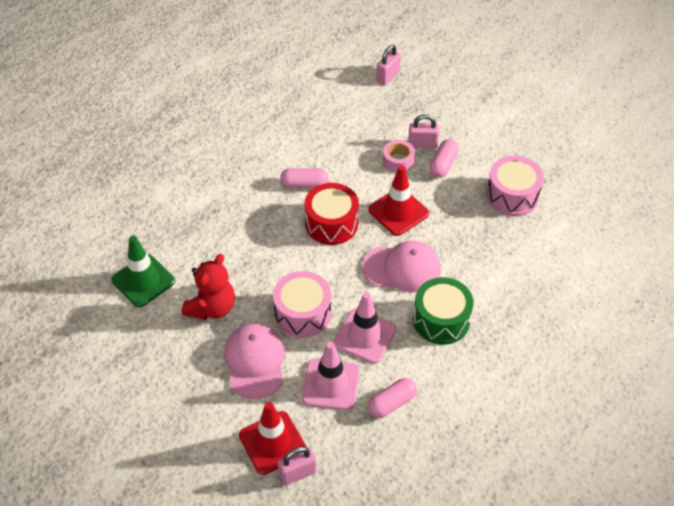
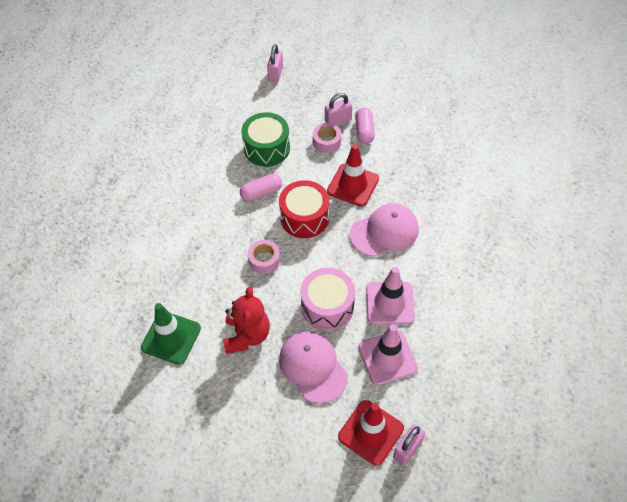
camera: 25 degrees left, 5 degrees up
pink capsule [368,378,417,418] -> none
green drum [413,277,473,345] -> green drum moved to [241,112,290,167]
pink drum [486,156,544,216] -> none
none -> pink tape [248,240,280,274]

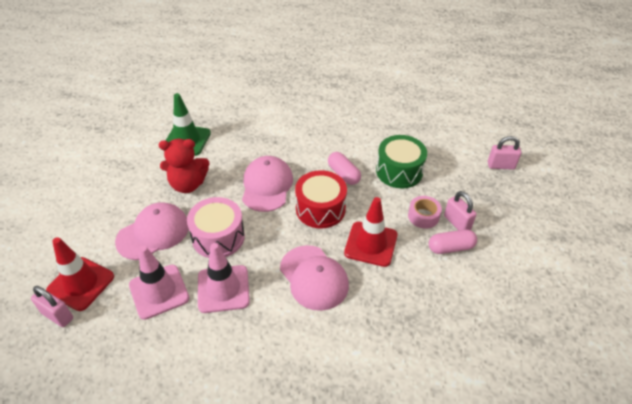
camera: 80 degrees right, 10 degrees down
pink tape [248,240,280,274] -> pink cap [242,156,293,212]

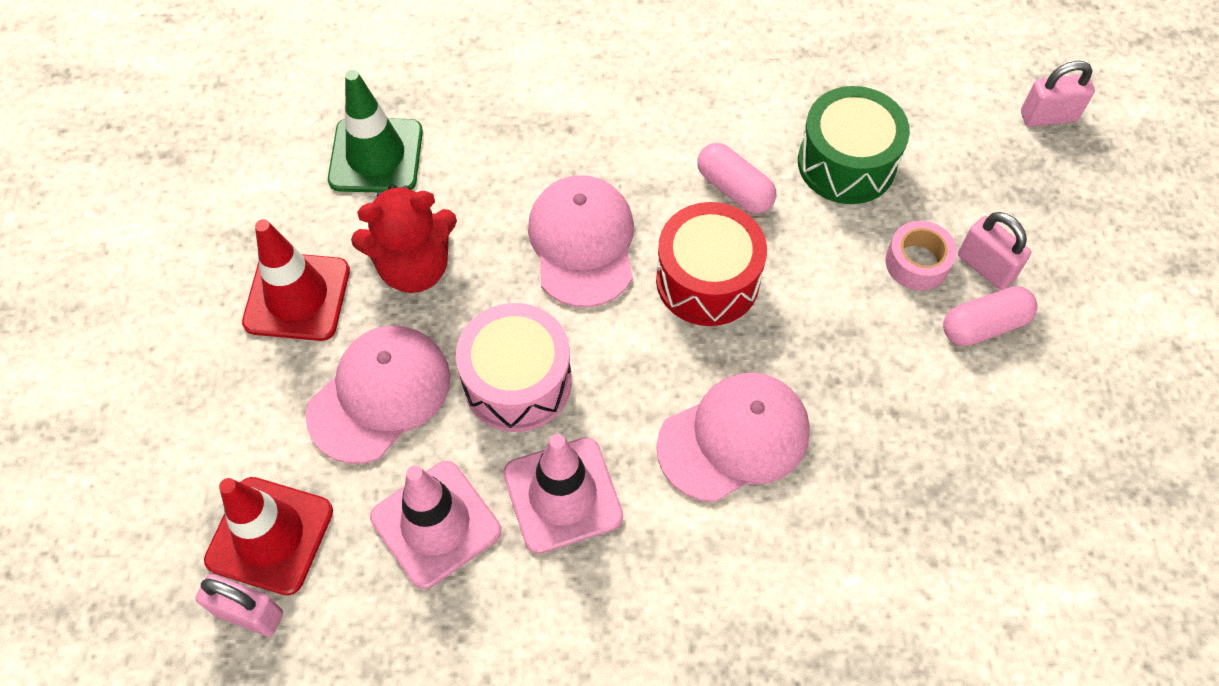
camera: 10 degrees left, 15 degrees up
pink cap [280,245,349,311] -> pink cap turned 75 degrees counterclockwise [656,372,810,502]
red traffic cone [344,197,397,267] -> red traffic cone moved to [242,219,350,341]

